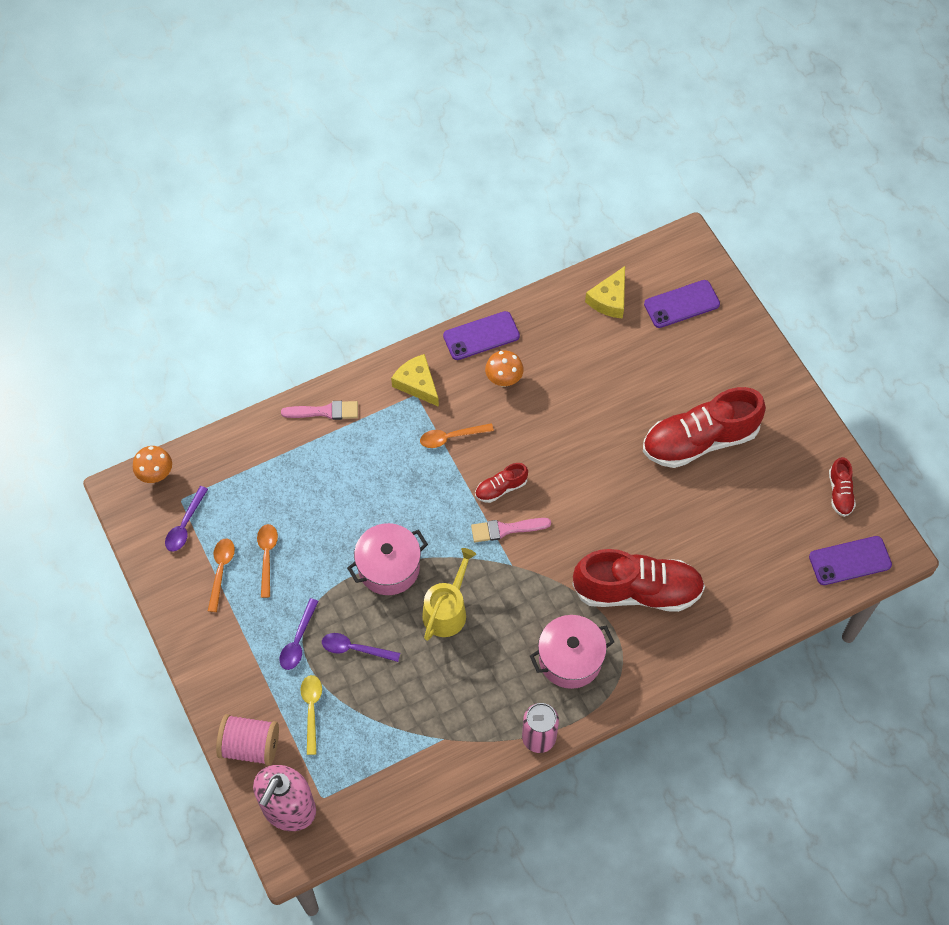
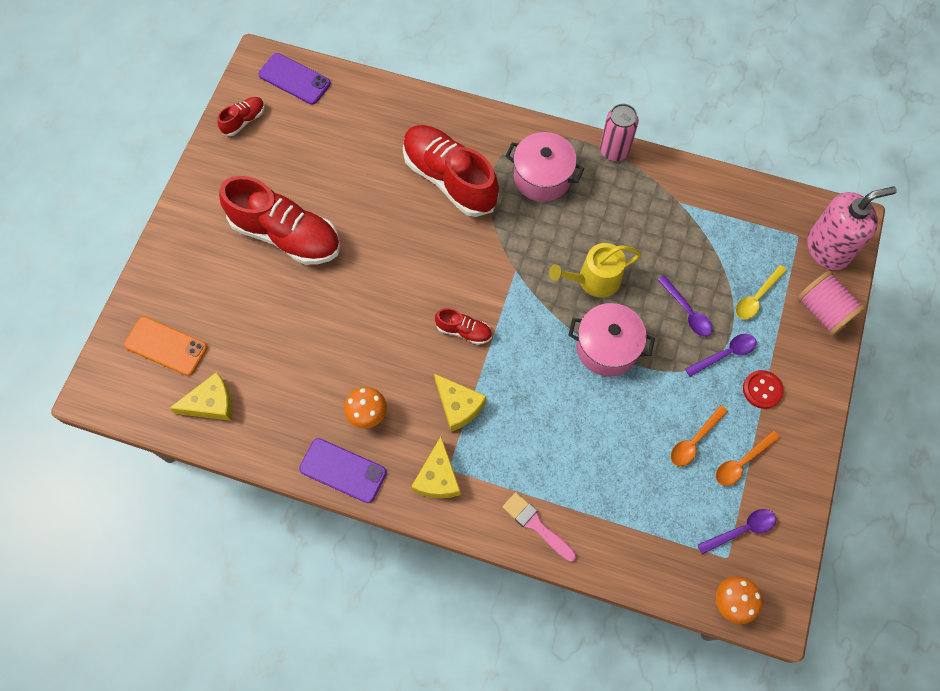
camera: 135 degrees left, 5 degrees up
orange spoon [420,423,494,448] -> yellow cheese [434,373,487,432]
pink brush [471,518,551,542] -> none
purple phone [644,280,720,328] -> orange phone [124,317,207,376]
none -> red button [743,370,784,409]

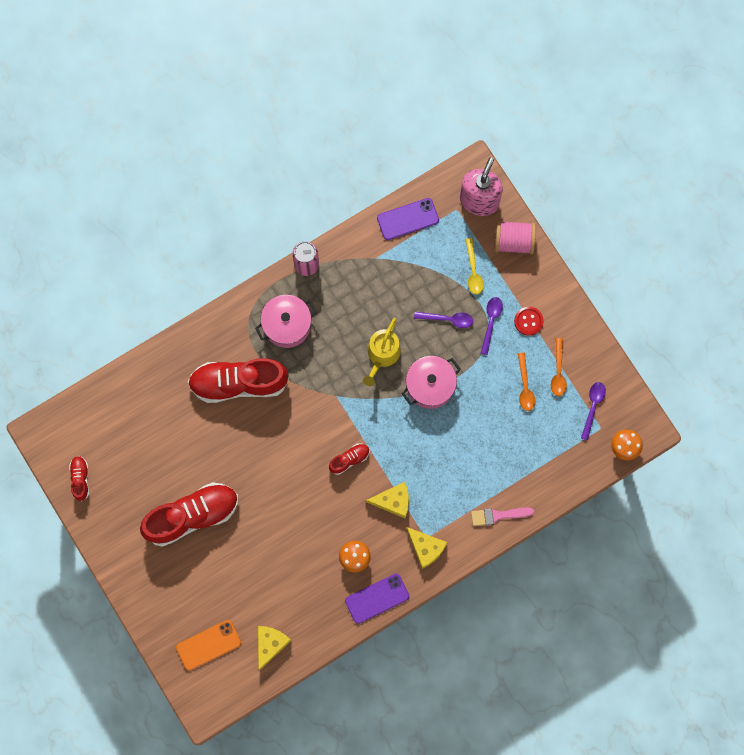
camera: 50 degrees left, 10 degrees up
purple phone [258,53,331,105] -> purple phone moved to [377,198,439,240]

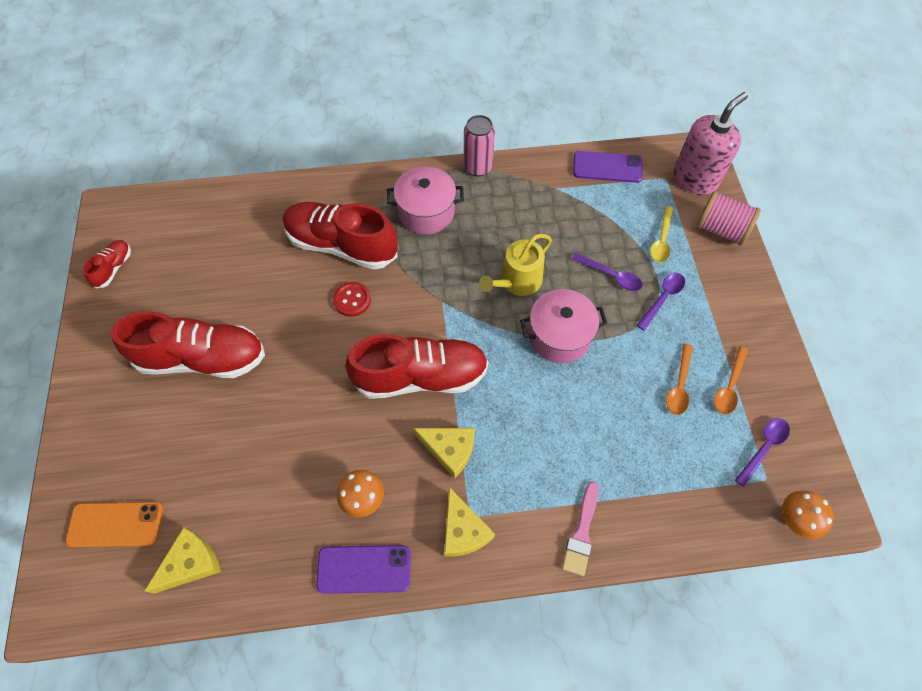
camera: 25 degrees right, 15 degrees down
red shoe [329,444,370,475] -> red shoe [345,334,489,399], size x2.21
pink brush [471,508,534,526] -> pink brush turned 90 degrees counterclockwise [562,481,599,576]
red button [514,307,544,336] -> red button moved to [333,282,371,317]

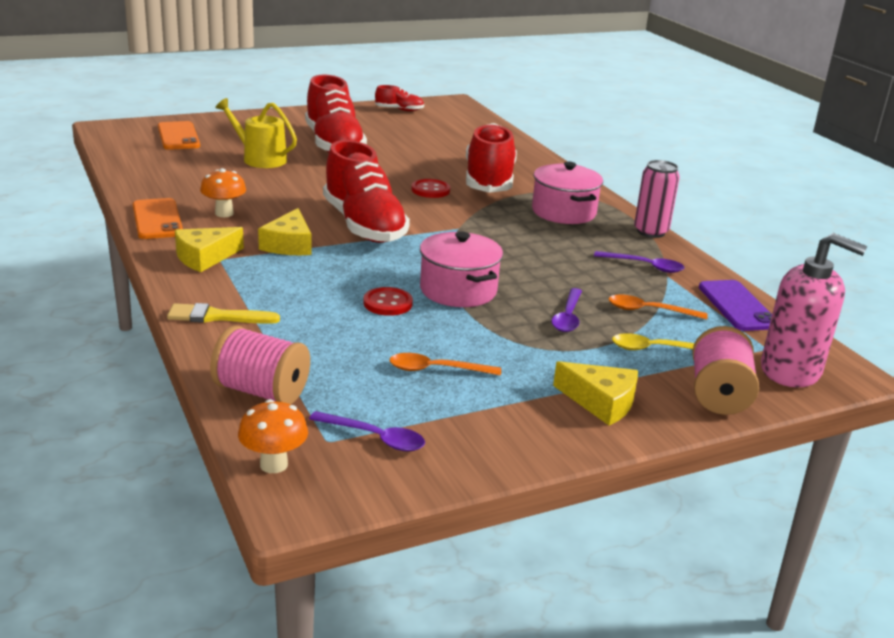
camera: 70 degrees right, 35 degrees down
yellow cheese [145,527,221,594] -> yellow cheese moved to [553,361,638,425]
purple phone [316,545,410,594] -> orange phone [133,198,183,239]
yellow watering can [479,234,552,296] -> yellow watering can moved to [216,98,297,168]
pink brush [562,481,599,576] -> yellow brush [167,303,280,324]
purple spoon [637,273,685,331] -> purple spoon moved to [594,251,685,273]
orange spoon [714,346,749,414] -> orange spoon moved to [609,294,708,320]
none -> pink spool [210,325,310,404]
none -> red button [363,287,413,316]

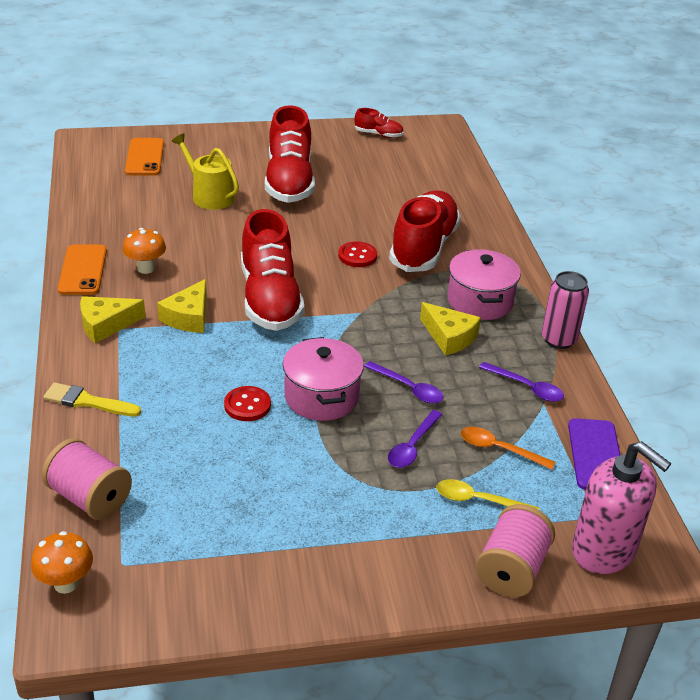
camera: 15 degrees right, 10 degrees up
purple spoon [309,411,425,451] -> purple spoon moved to [364,361,443,404]
orange spoon [389,353,501,376] -> none
yellow cheese [553,361,638,425] -> yellow cheese moved to [420,302,481,356]

